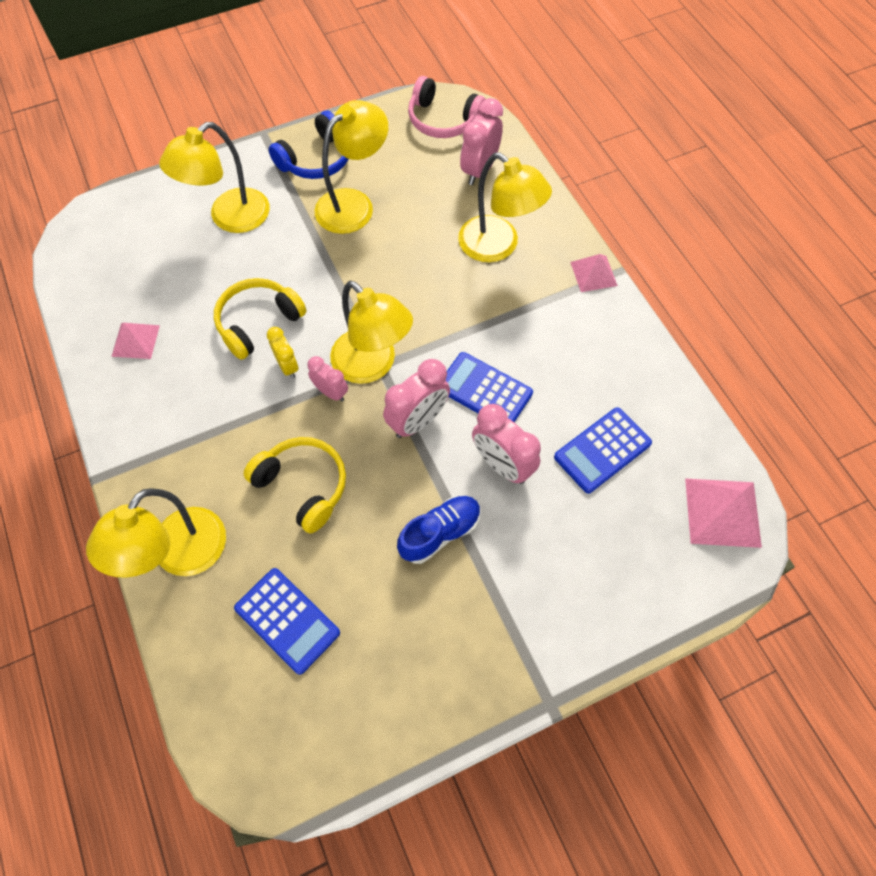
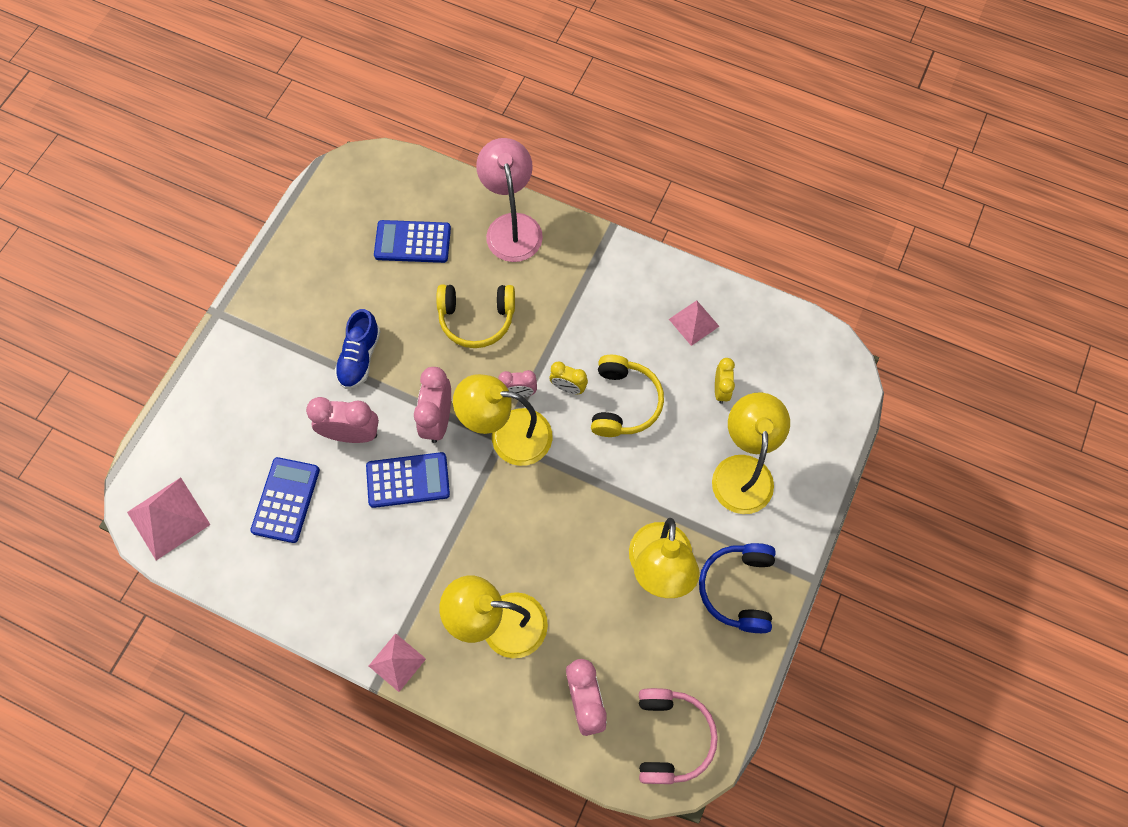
camera: 140 degrees right, 5 degrees up
yellow lamp [86,488,226,577] -> pink lamp [476,138,543,262]
pink headphones [408,76,486,138] -> pink headphones turned 105 degrees clockwise [639,688,718,784]
none -> yellow clock [715,358,735,404]

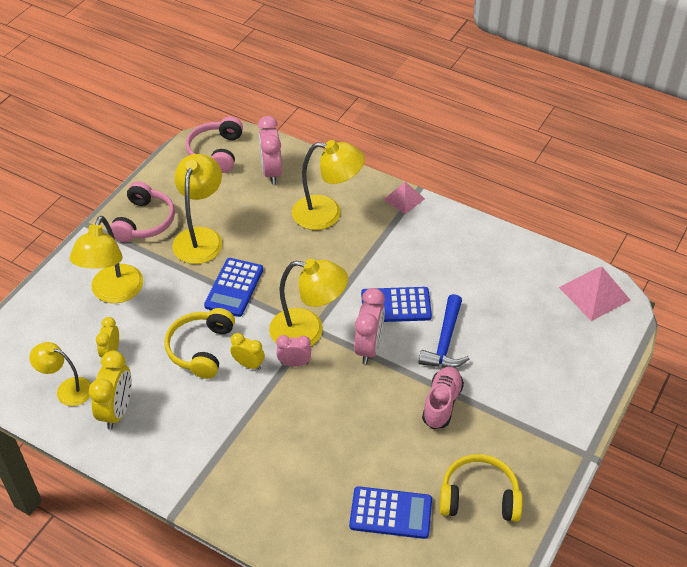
camera: 175 degrees left, 20 degrees down
blue calculator [250,457,320,543] -> blue calculator moved to [204,258,263,317]
pink clock [306,397,379,443] -> blue hammer [419,294,469,368]
blue shoe [335,309,381,389] -> pink shoe [422,367,464,429]
yellow headphones [436,285,515,348] -> yellow headphones moved to [439,454,523,522]
pink lamp [476,138,543,262] -> none
pink pyramid [669,300,720,346] -> yellow clock [89,350,132,430]
blue headphones [699,543,776,633] -> pink headphones [110,181,175,242]
none -> yellow lamp [29,342,91,406]

